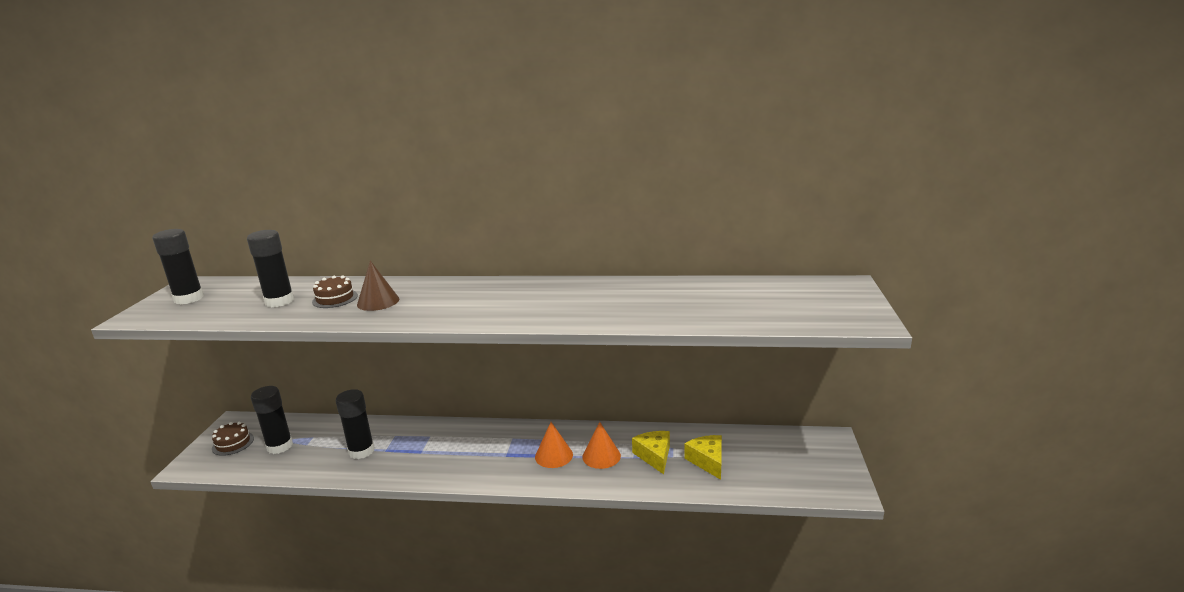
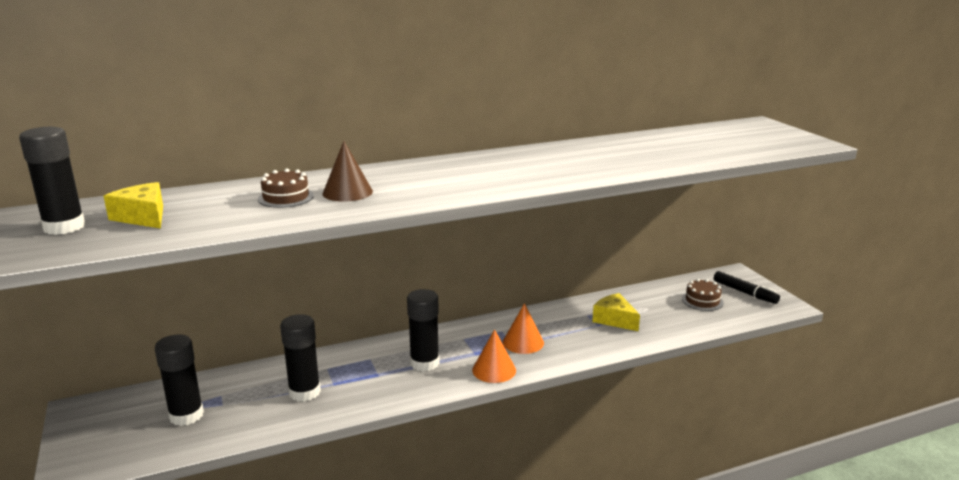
camera: 30 degrees left, 0 degrees up
brown cake [212,422,254,456] -> brown cake moved to [682,279,724,311]
black glue stick [247,230,294,307] -> black glue stick moved to [407,289,440,371]
orange cone [583,422,621,469] -> orange cone moved to [472,329,516,383]
yellow cheese [684,435,722,480] -> yellow cheese moved to [104,182,163,229]
none -> black marker [714,271,780,304]

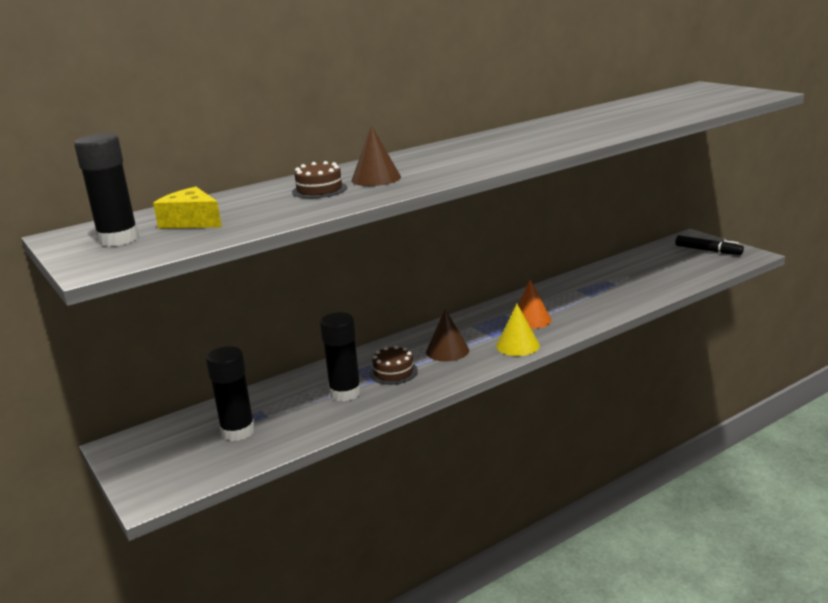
camera: 10 degrees left, 0 degrees up
black glue stick [407,289,440,371] -> brown cone [426,309,469,361]
orange cone [472,329,516,383] -> yellow cone [496,304,540,356]
yellow cheese [592,293,640,331] -> none
brown cake [682,279,724,311] -> brown cake moved to [370,346,418,385]

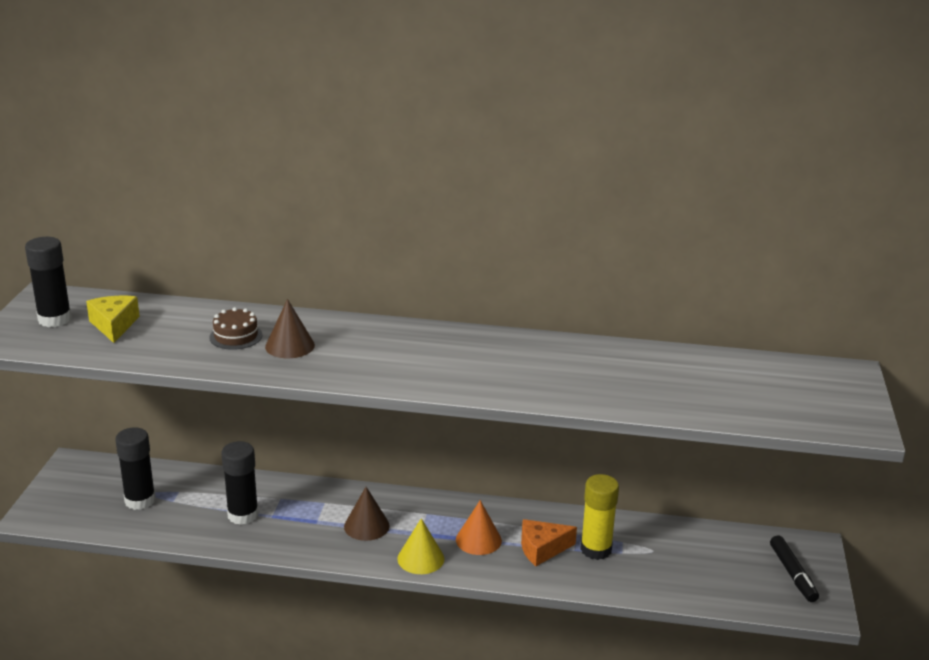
camera: 40 degrees right, 5 degrees up
brown cake [370,346,418,385] -> none
none -> orange cheese [521,519,577,566]
none -> yellow glue stick [580,474,619,560]

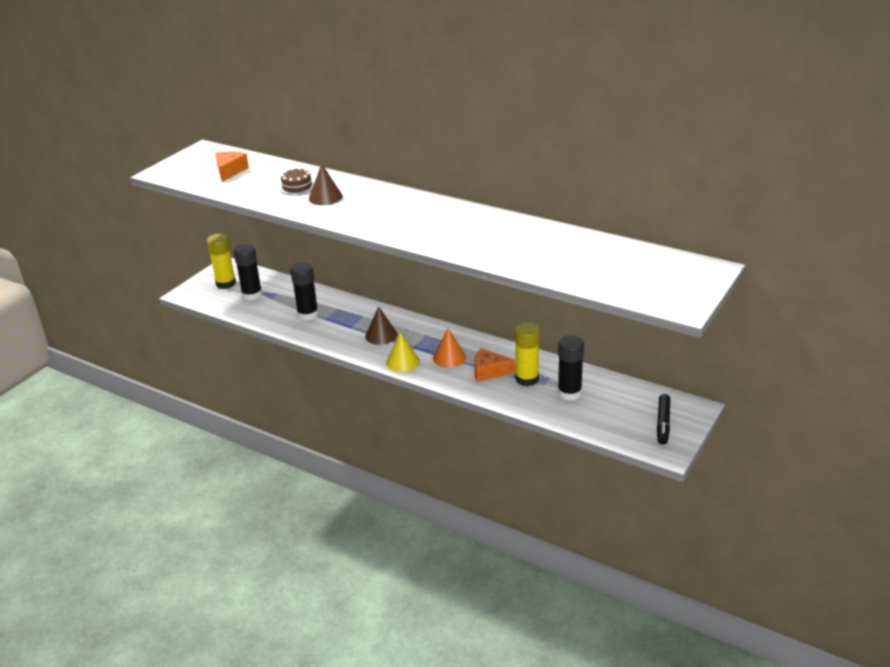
camera: 25 degrees right, 5 degrees up
black glue stick [25,237,72,327] -> black glue stick moved to [558,335,584,401]
yellow cheese [86,296,140,343] -> orange cheese [215,151,249,182]
none -> yellow glue stick [207,234,236,289]

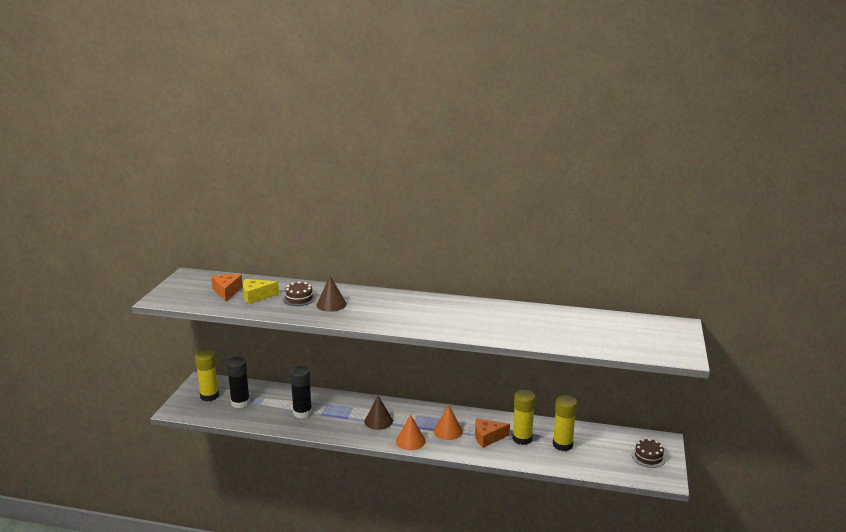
camera: 20 degrees left, 10 degrees down
yellow cone [386,332,420,372] -> orange cone [396,414,426,450]
black glue stick [558,335,584,401] -> yellow glue stick [553,395,577,451]
black marker [657,394,670,445] -> brown cake [632,438,666,468]
none -> yellow cheese [243,279,279,304]

